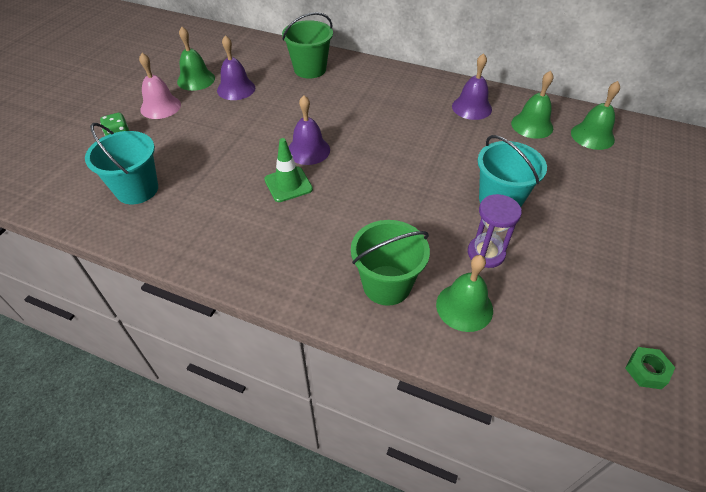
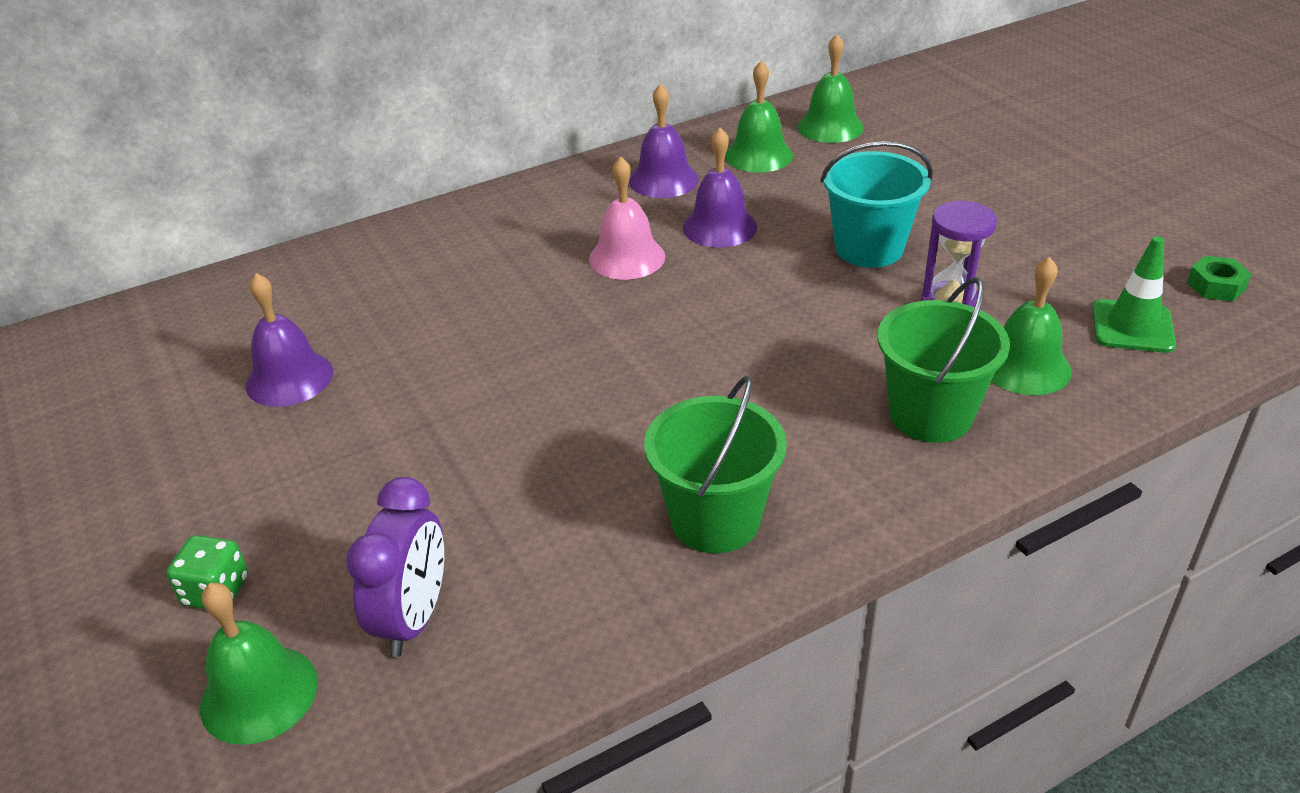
camera: 50 degrees left, 10 degrees down
turquoise bucket [85,123,158,204] -> purple clock [346,477,444,657]
pink bell [139,53,181,119] -> pink bell moved to [589,156,665,280]
green bell [177,27,215,91] -> green bell moved to [200,583,318,745]
green traffic cone [264,138,313,202] -> green traffic cone moved to [1092,236,1176,353]
green bucket [282,12,333,79] -> green bucket moved to [644,375,787,553]
purple bell [289,95,330,165] -> purple bell moved to [683,128,757,248]

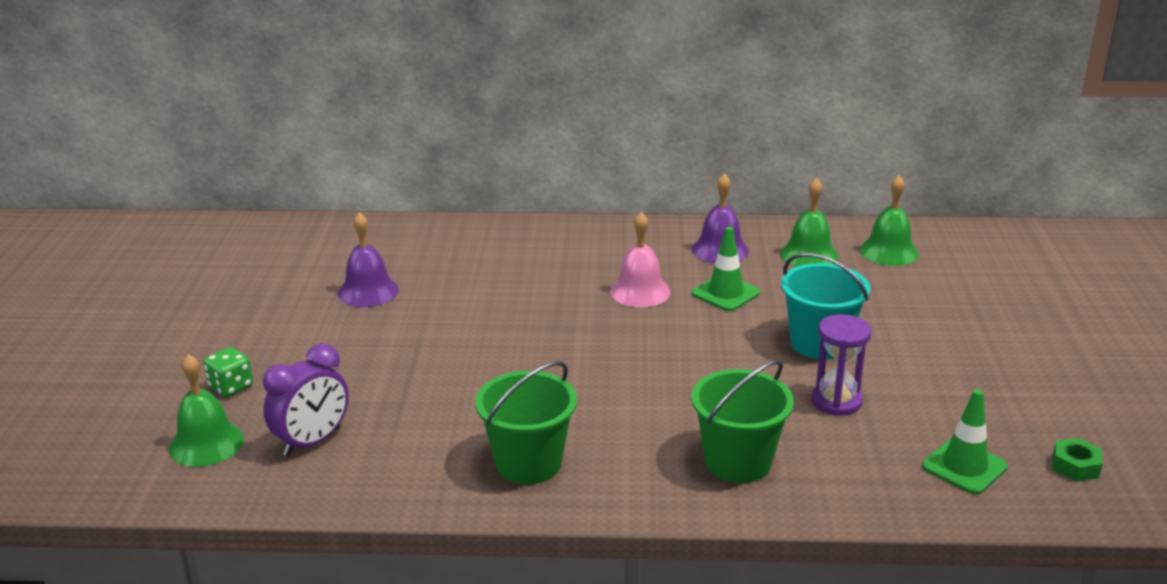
camera: 30 degrees right, 10 degrees down
purple bell [683,128,757,248] -> green traffic cone [692,227,760,311]
green bell [991,257,1072,395] -> none

